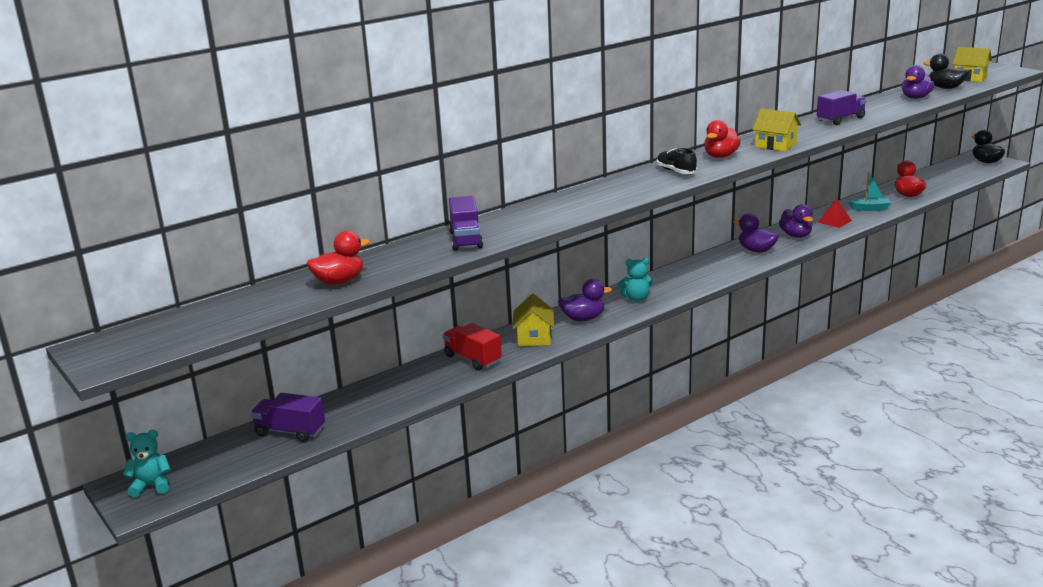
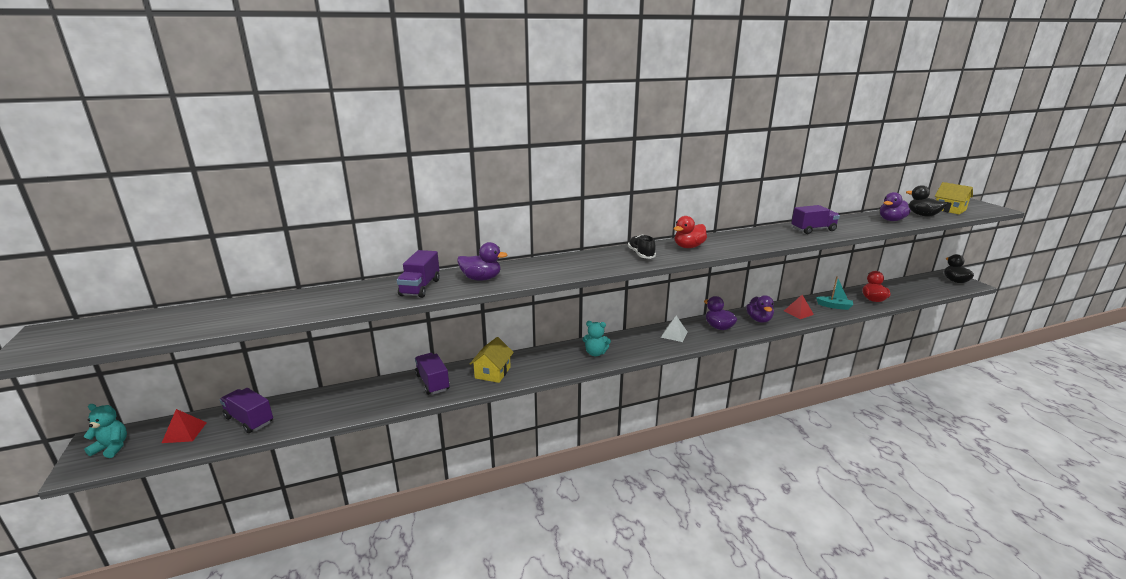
camera: 15 degrees right, 0 degrees up
red duck [307,231,370,285] -> none
red truck [443,323,502,370] -> purple truck [415,353,450,395]
purple duck [558,279,612,321] -> purple duck moved to [457,242,507,280]
yellow house [752,108,801,152] -> none
none -> red pyramid [162,409,207,443]
none -> white pyramid [661,316,688,342]

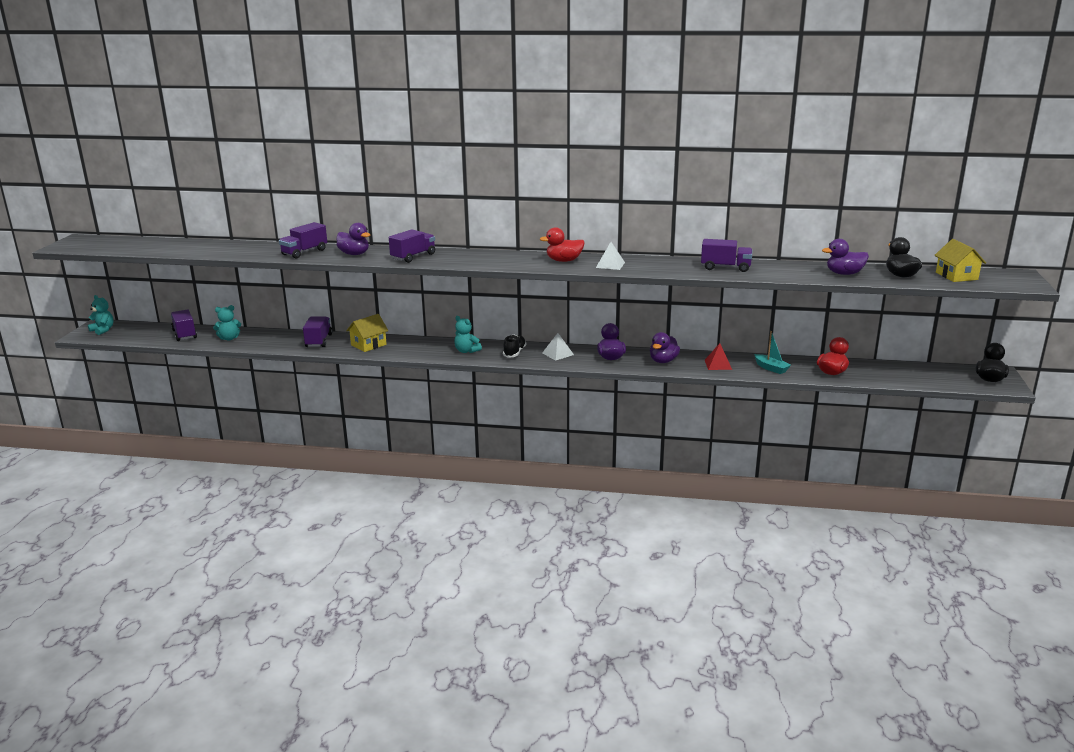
camera: 30 degrees right, 0 degrees up
red pyramid [162,409,207,443] -> none
black shoe [628,235,656,259] -> black shoe moved to [503,335,526,358]
none -> turquoise teddy bear [213,305,241,341]
none -> purple truck [389,229,435,263]
none -> white pyramid [596,242,625,270]

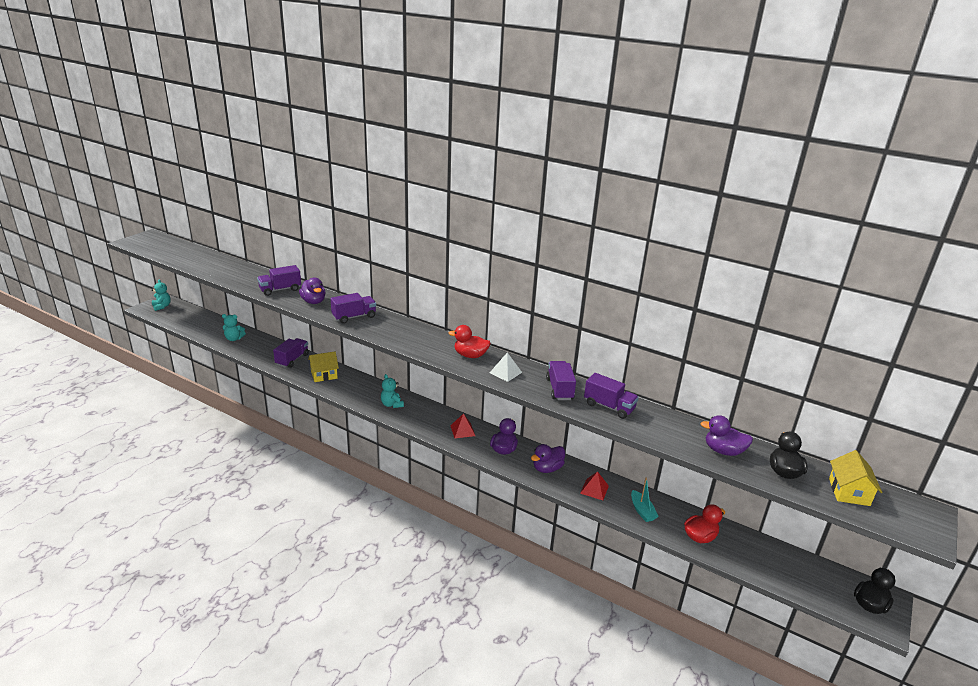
camera: 20 degrees right, 5 degrees up
purple truck [171,310,197,341] -> purple truck moved to [546,361,576,400]
black shoe [503,335,526,358] -> none
white pyramid [542,333,574,361] -> red pyramid [450,413,475,439]

